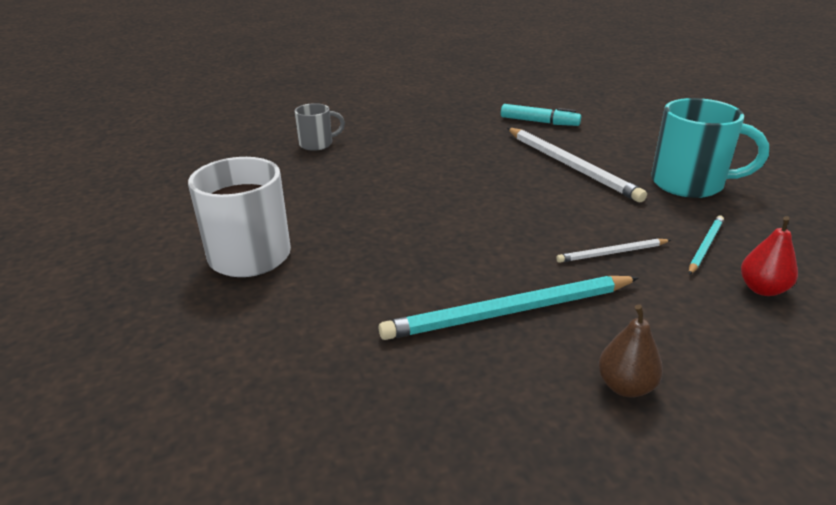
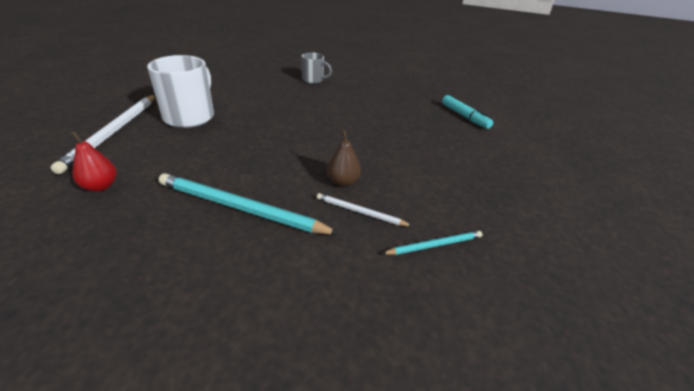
camera: 35 degrees right, 5 degrees up
white pencil [507,128,647,202] -> white pencil moved to [50,95,155,174]
brown pear [598,304,663,398] -> brown pear moved to [327,130,361,187]
turquoise mug [651,98,769,198] -> none
red pear [741,216,798,296] -> red pear moved to [71,131,117,192]

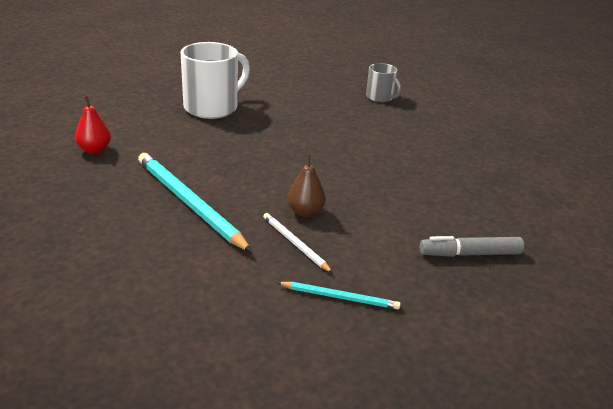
camera: 30 degrees right, 5 degrees down
white pencil [50,95,155,174] -> none
turquoise marker [442,95,493,129] -> none
none -> grey marker [420,236,524,257]

